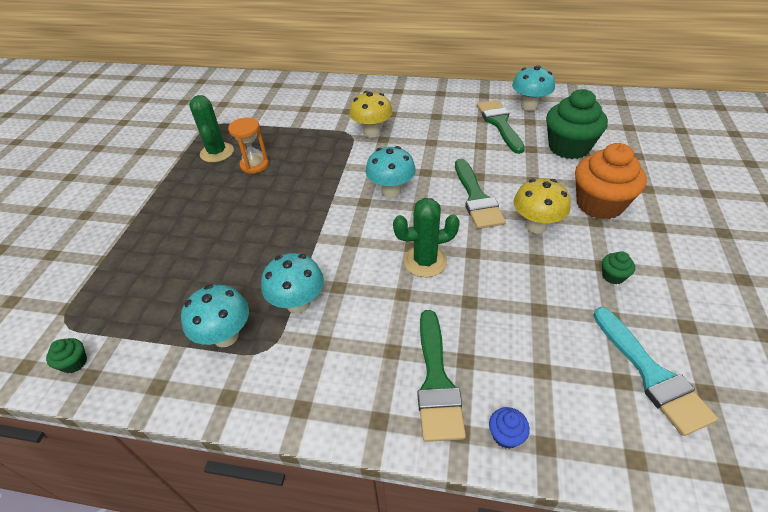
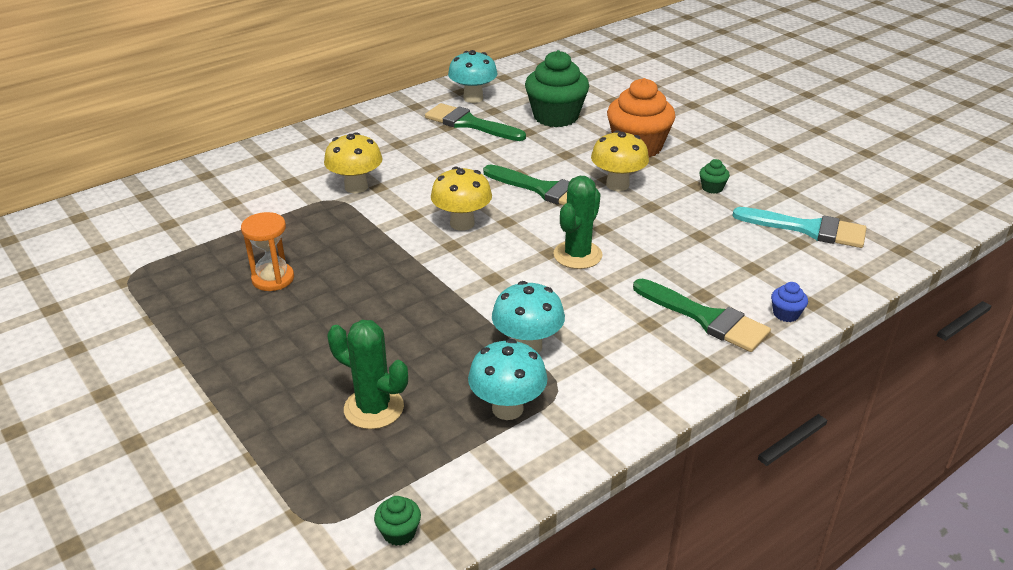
camera: 50 degrees left, 10 degrees down
green cactus [189,95,234,162] -> green cactus moved to [328,320,408,429]
turquoise mushroom [366,146,416,198] -> yellow mushroom [431,167,492,231]

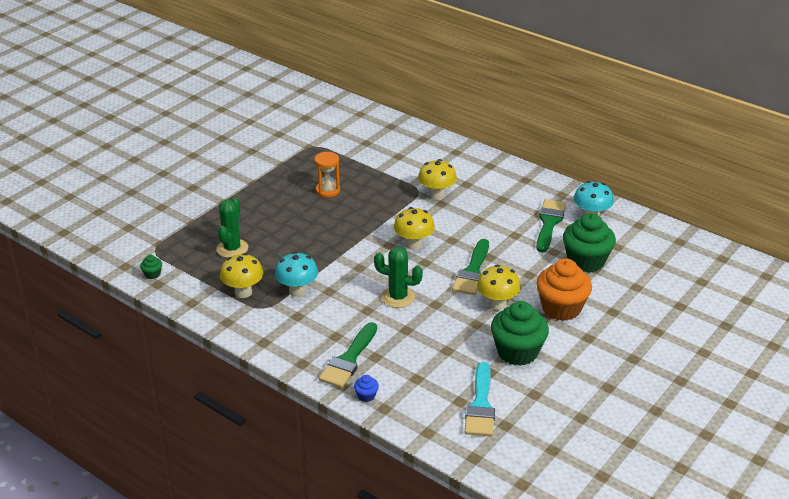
camera: 75 degrees right, 0 degrees up
turquoise mushroom [468,339,548,420] -> yellow mushroom [220,253,263,298]
green cupcake [699,159,730,194] -> green cupcake [491,301,549,366], size x2.41

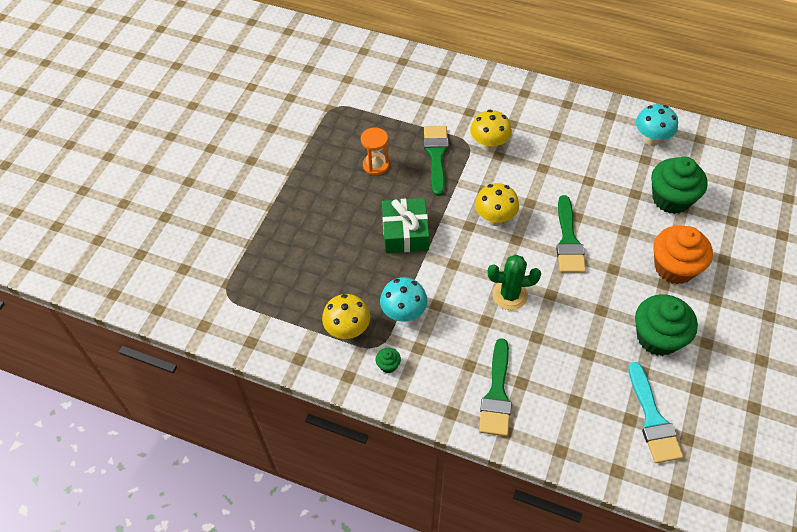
camera: 15 degrees left, 20 degrees up
green cupcake [140,255,162,279] -> green cupcake moved to [376,348,401,373]
green cactus [216,198,248,258] -> none
blue cupcake [354,375,379,402] -> none
yellow mushroom [477,265,521,310] -> none
green brush [536,199,566,252] -> green brush moved to [424,126,449,196]
none -> green gift [382,198,429,253]

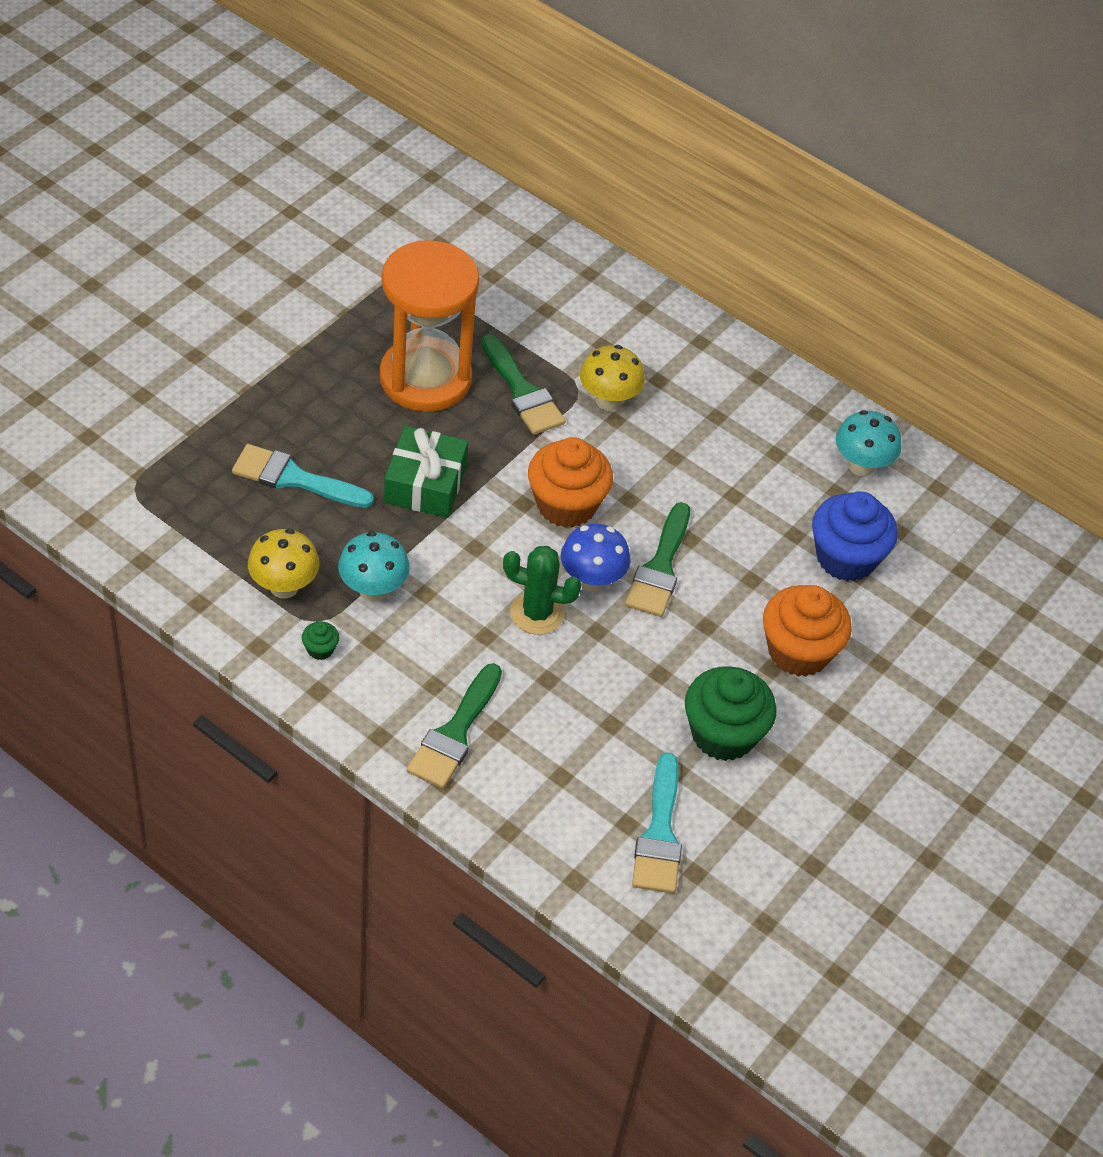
camera: 10 degrees right, 5 degrees down
orange hourglass [361,127,389,175] -> orange hourglass [379,240,479,412], size x2.22
green brush [424,126,449,196] -> green brush turned 135 degrees clockwise [481,334,566,435]
yellow mushroom [475,183,519,226] -> orange cupcake [528,437,613,528]
green cupcake [651,157,708,214] -> blue cupcake [812,491,898,581]
none -> turquoise brush [232,444,374,508]
none -> blue mushroom [561,524,631,592]

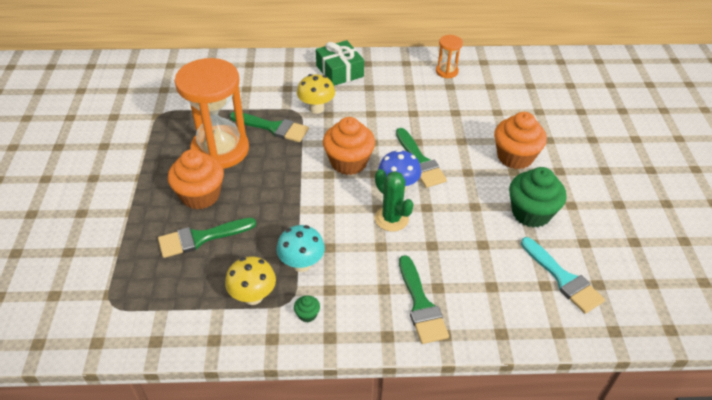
camera: 35 degrees left, 5 degrees down
turquoise brush [232,444,374,508] -> green brush [158,218,256,258]
green gift [384,426,468,518] -> green gift moved to [316,40,364,86]
green cactus [503,546,581,635] -> green cactus turned 75 degrees clockwise [375,169,413,231]
blue cupcake [812,491,898,581] -> none
turquoise mushroom [836,410,901,476] -> orange hourglass [436,35,463,78]
none -> orange cupcake [168,149,224,209]

